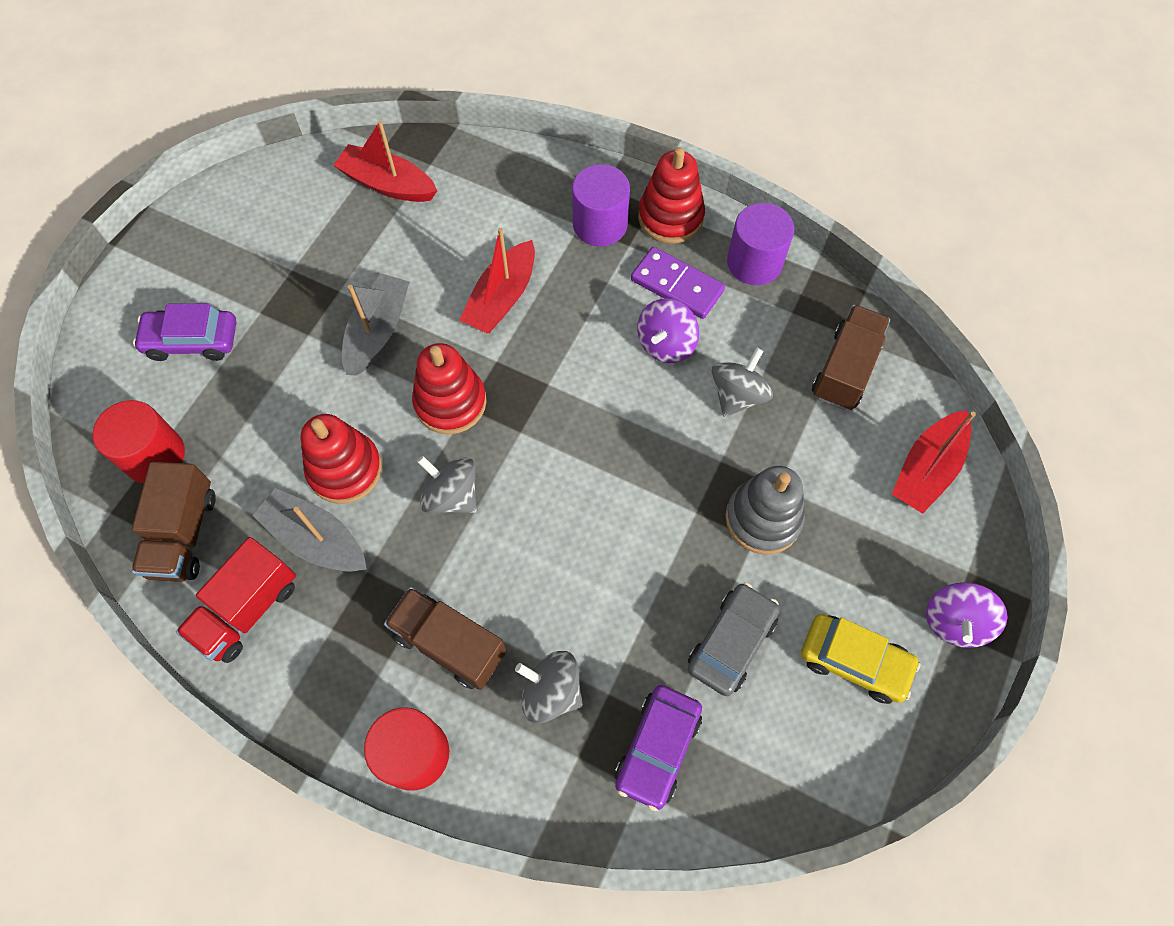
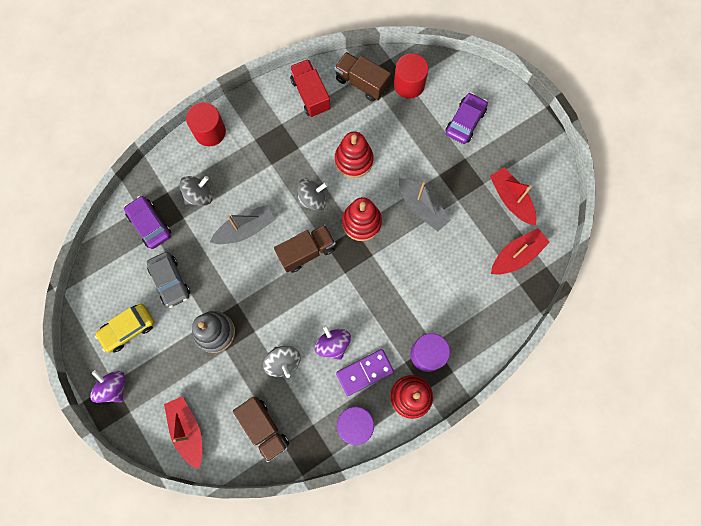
camera: 120 degrees right, 10 degrees up
grey boat [252,488,367,572] -> grey boat moved to [210,205,275,244]
brown truck [384,587,507,690] -> brown truck moved to [274,225,336,273]
red boat [460,228,535,333] -> red boat moved to [490,167,537,226]

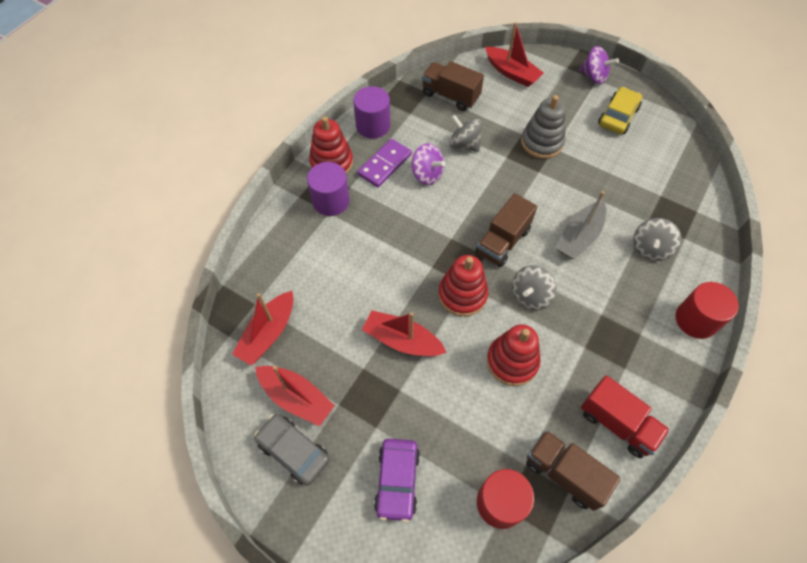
camera: 155 degrees right, 15 degrees down
purple car [124,196,171,249] -> none
grey car [147,252,190,308] -> grey car moved to [254,414,330,485]
brown truck [334,52,391,102] -> brown truck turned 150 degrees counterclockwise [526,430,621,511]
grey boat [399,178,451,232] -> red boat [362,310,447,356]

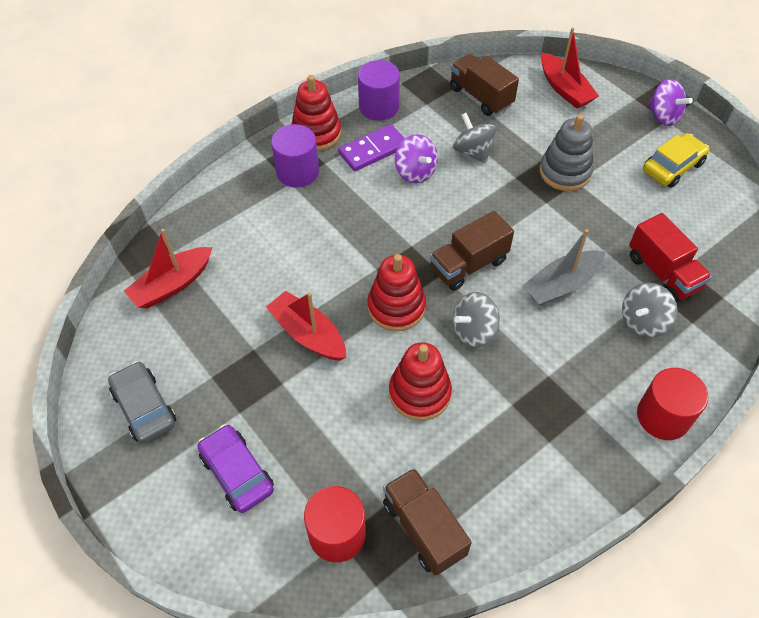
camera: 20 degrees right, 5 degrees down
red boat [255,366,335,426] -> none
purple car [374,439,420,522] -> purple car turned 120 degrees clockwise [197,424,274,513]
red truck [581,375,670,458] -> red truck moved to [629,213,712,302]

